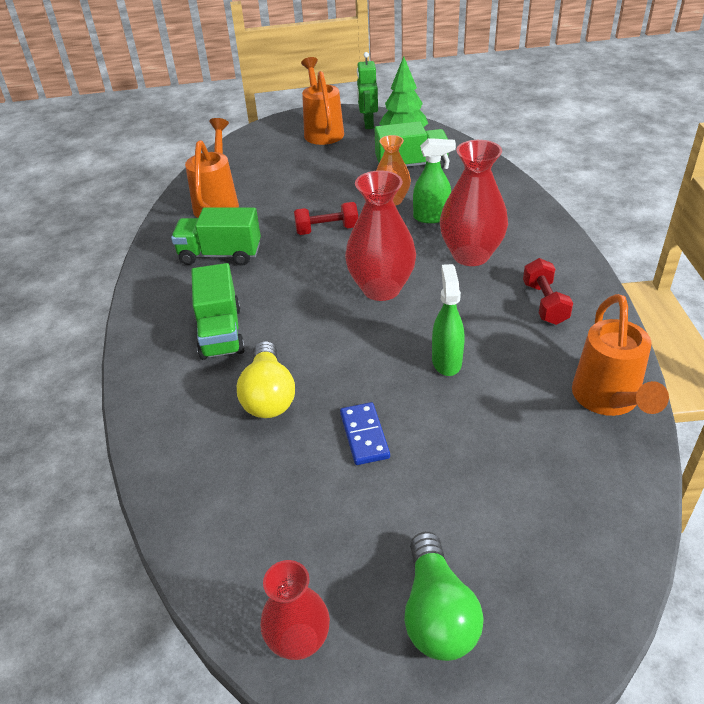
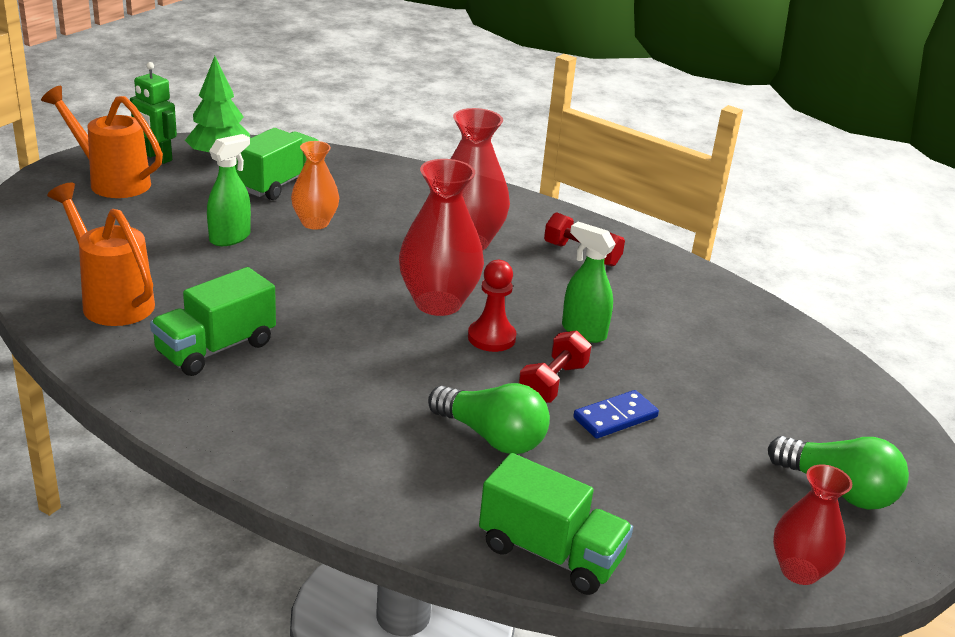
camera: 55 degrees left, 10 degrees down
green truck [191,263,245,360] -> green truck moved to [479,453,633,595]
yellow light bulb [237,341,295,418] -> green light bulb [428,383,550,454]
red dumbbell [294,202,358,235] -> red dumbbell moved to [519,330,592,403]
blue domino [340,402,390,465] -> blue domino turned 60 degrees counterclockwise [573,390,659,439]
green spray bottle [413,138,456,223] -> green spray bottle moved to [207,134,251,246]
orange watering can [572,294,669,416] -> none
none -> red pawn [468,260,516,352]

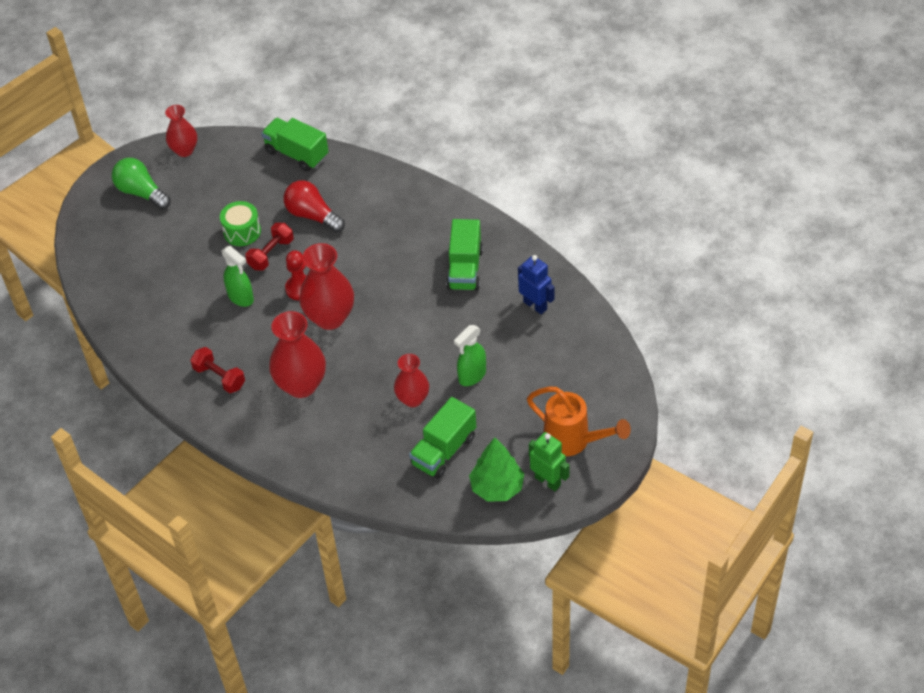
camera: 170 degrees left, 20 degrees up
orange watering can [47,183,155,326] -> blue robot [518,255,555,314]
green truck [150,267,276,376] -> green truck turned 135 degrees clockwise [446,219,483,291]
orange vase [291,141,339,230] -> red vase [394,354,429,407]
green light bulb [428,383,550,454] -> red light bulb [284,180,345,233]
blue domino [573,390,659,439] -> green drum [220,201,261,246]

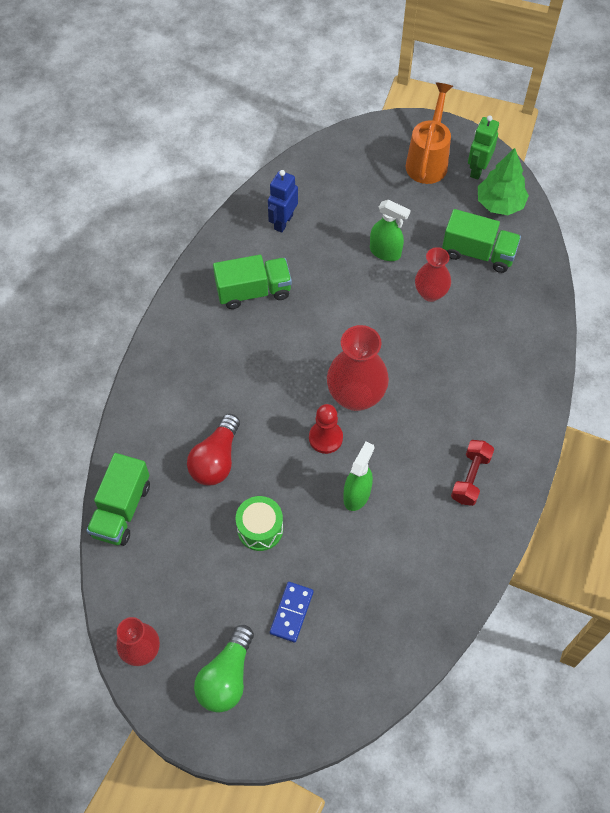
camera: 110 degrees left, 10 degrees up
red dumbbell [246,223,294,271] -> none
red vase [269,311,326,398] -> none
none -> blue domino [270,582,313,642]

